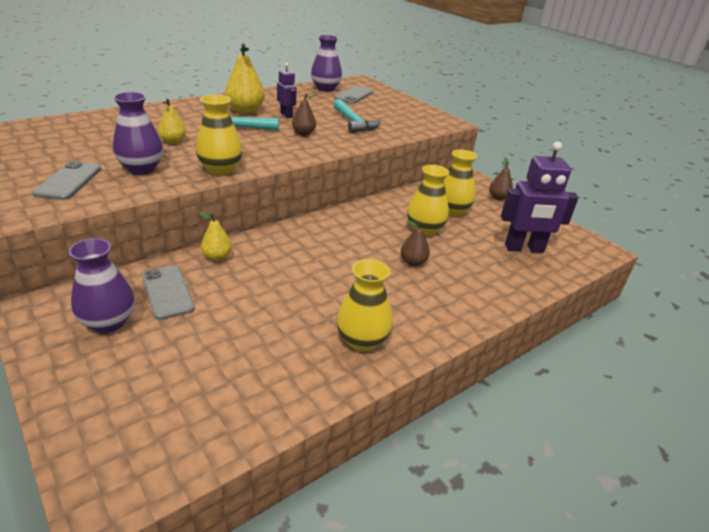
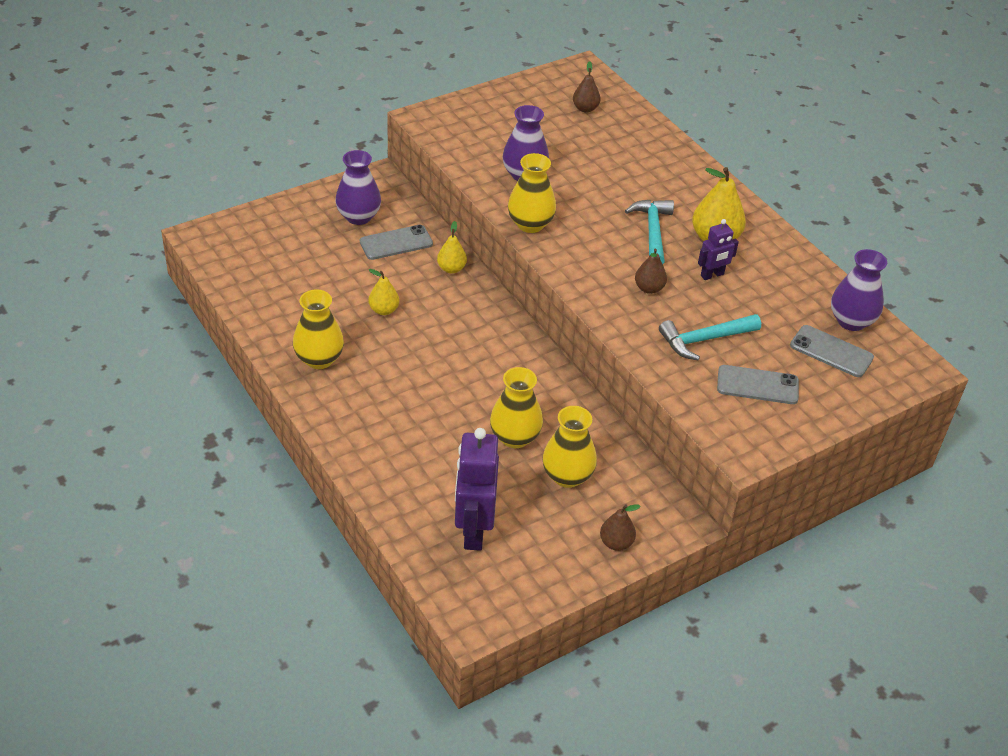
camera: 95 degrees right, 10 degrees up
grey phone [33,161,101,200] -> grey phone moved to [717,365,799,404]
yellow pear [158,99,186,144] -> yellow pear moved to [368,269,399,315]
brown pear [401,220,430,266] -> brown pear moved to [573,61,600,112]

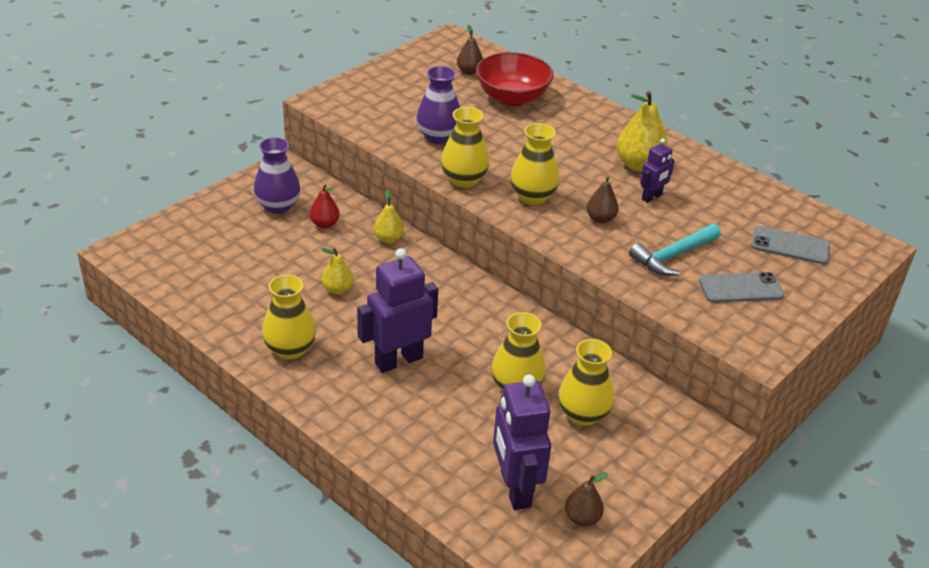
camera: 15 degrees left, 5 degrees down
grey phone [360,225,433,260] -> red pear [310,184,340,229]
brown pear [600,504,641,551] -> brown pear moved to [565,472,608,527]
turquoise hammer [625,199,674,264] -> none
purple vase [831,249,887,331] -> none
none -> purple robot [357,248,438,373]
none -> red bowl [476,52,554,106]
none -> yellow vase [510,123,559,205]

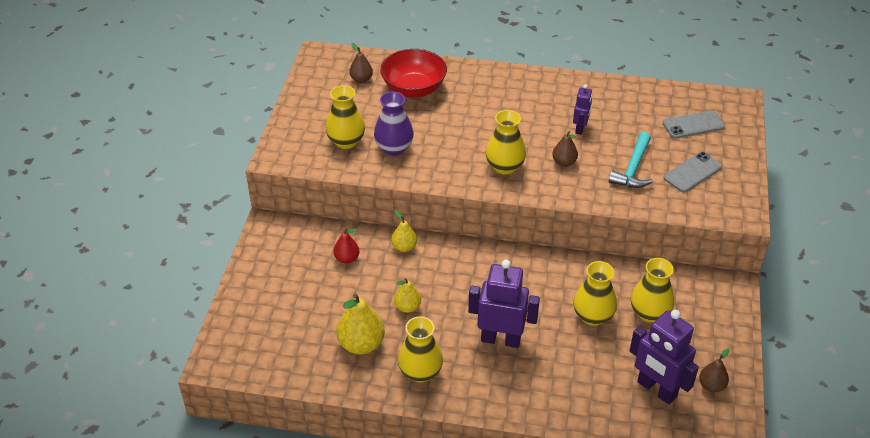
camera: 30 degrees left, 5 degrees up
purple vase [254,137,300,214] -> none
purple robot [357,248,438,373] -> purple robot turned 75 degrees clockwise [468,260,540,348]
yellow vase [441,107,489,188] -> yellow vase moved to [326,85,365,149]
yellow pear [616,91,668,172] -> yellow pear moved to [336,293,385,354]

